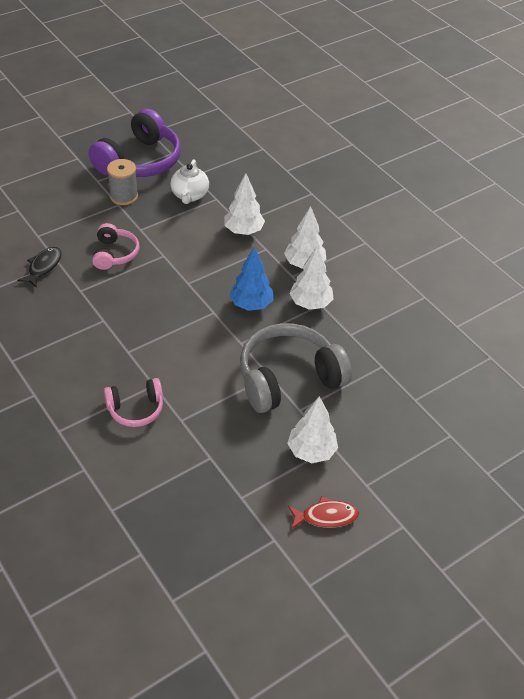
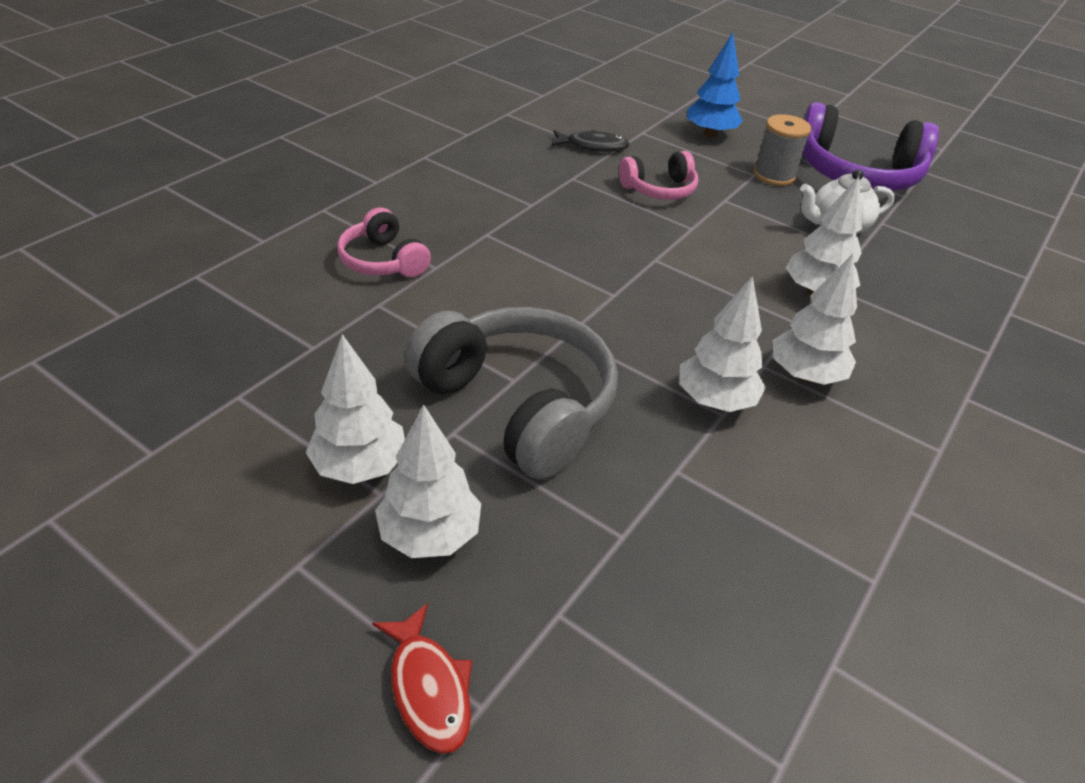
camera: 70 degrees right, 5 degrees down
blue tree [229,247,273,311] -> blue tree moved to [687,33,743,138]
red fish [288,496,359,530] -> red fish moved to [372,603,472,754]
none -> white tree [375,404,481,558]

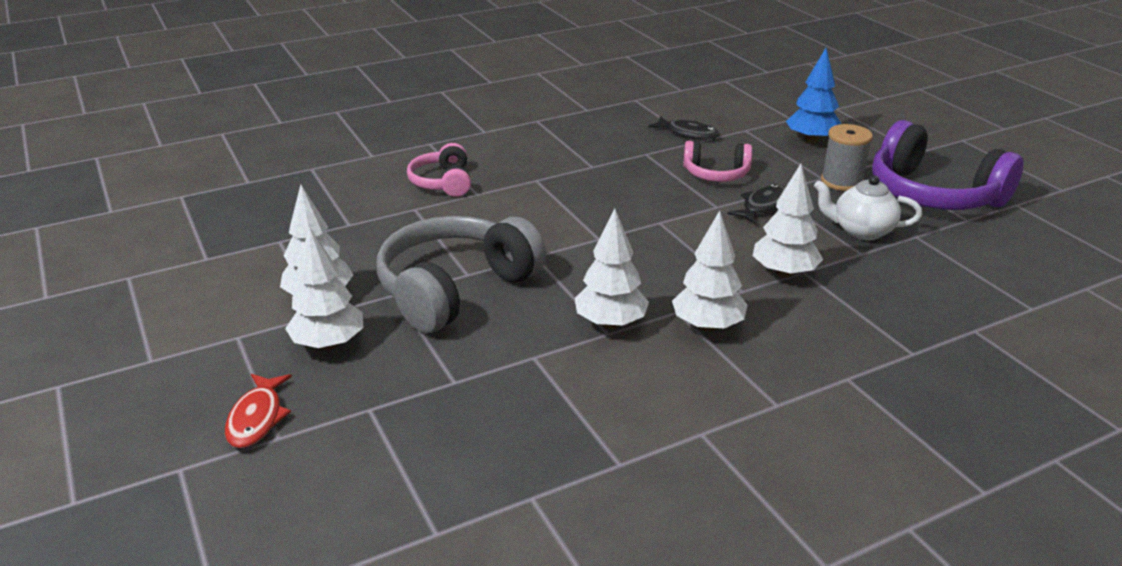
camera: 30 degrees right, 10 degrees down
grey headphones [405,307,618,480] -> grey headphones turned 120 degrees counterclockwise [376,216,546,333]
none -> black fish [728,184,786,224]

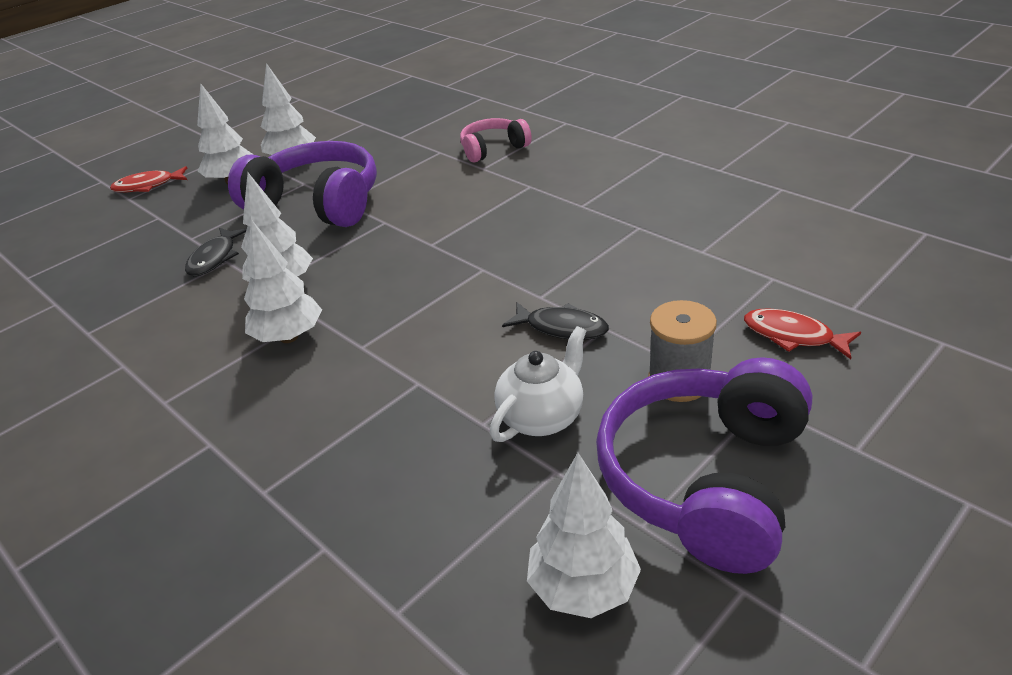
camera: 75 degrees right, 5 degrees up
grey headphones [376,216,546,333] -> purple headphones [228,141,377,227]
black fish [648,116,720,140] -> black fish moved to [185,227,247,276]
pink headphones [683,141,752,182] -> none
white tree [753,164,823,278] -> white tree moved to [527,453,641,618]
blue tree [786,48,841,144] -> red fish [744,308,861,359]
white teapot [814,175,922,240] -> white teapot turned 45 degrees clockwise [490,326,586,442]

